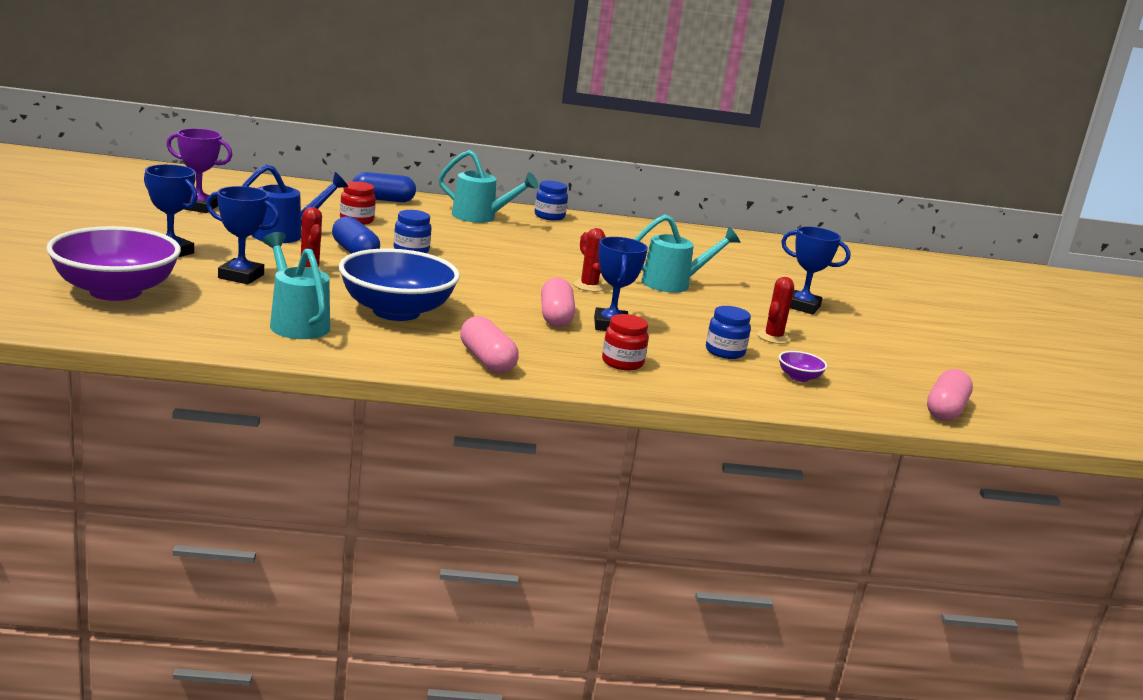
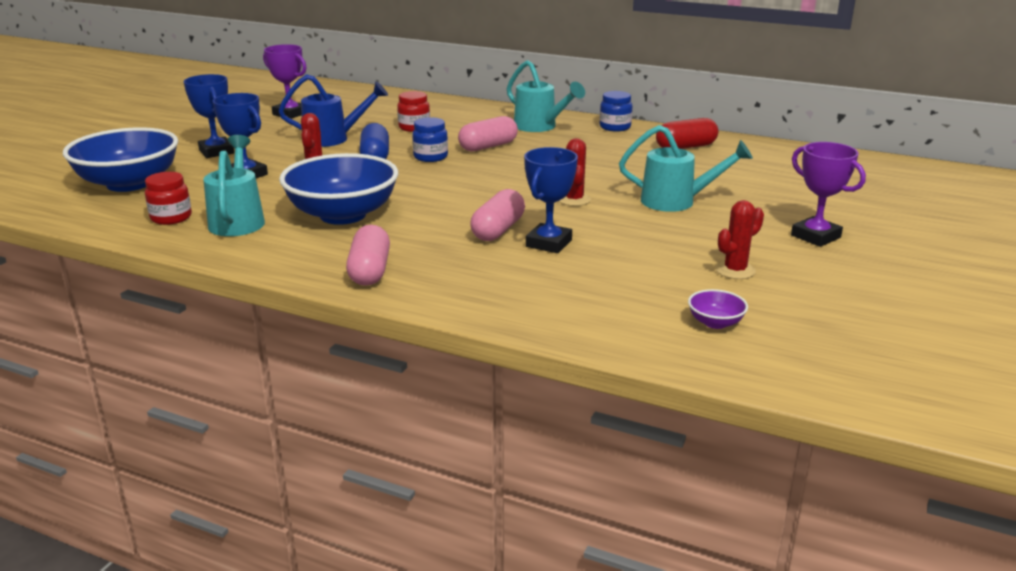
camera: 30 degrees right, 5 degrees up
purple bowl [46,226,181,301] -> blue bowl [63,127,178,192]
blue capsule [352,172,416,202] -> none
red jar [602,314,649,371] -> red jar moved to [145,172,192,225]
blue jar [706,306,751,359] -> none
blue trophy [781,226,851,314] -> purple trophy [791,142,866,247]
pink capsule [927,369,973,421] -> pink capsule moved to [458,116,518,151]
none -> red capsule [656,118,718,149]

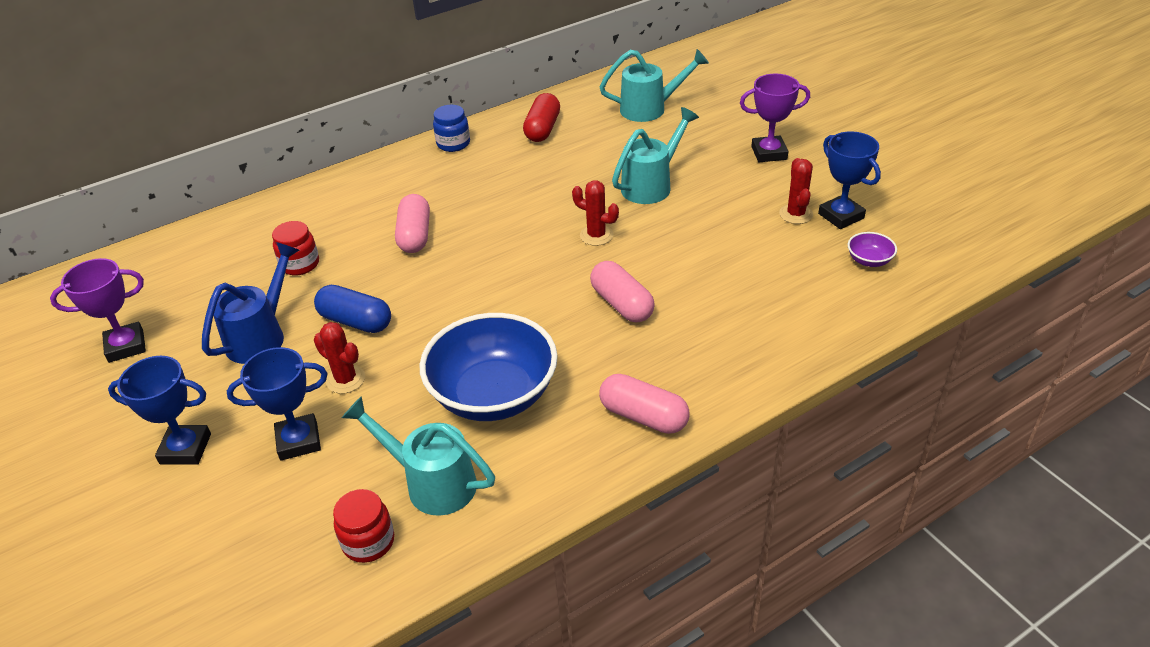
camera: 55 degrees left, 15 degrees up
blue bowl [63,127,178,192] -> none
blue jar [412,117,448,162] -> none
turquoise watering can [507,60,585,132] -> turquoise watering can moved to [600,49,709,122]
blue trophy [524,147,578,253] -> blue trophy moved to [818,131,881,229]

